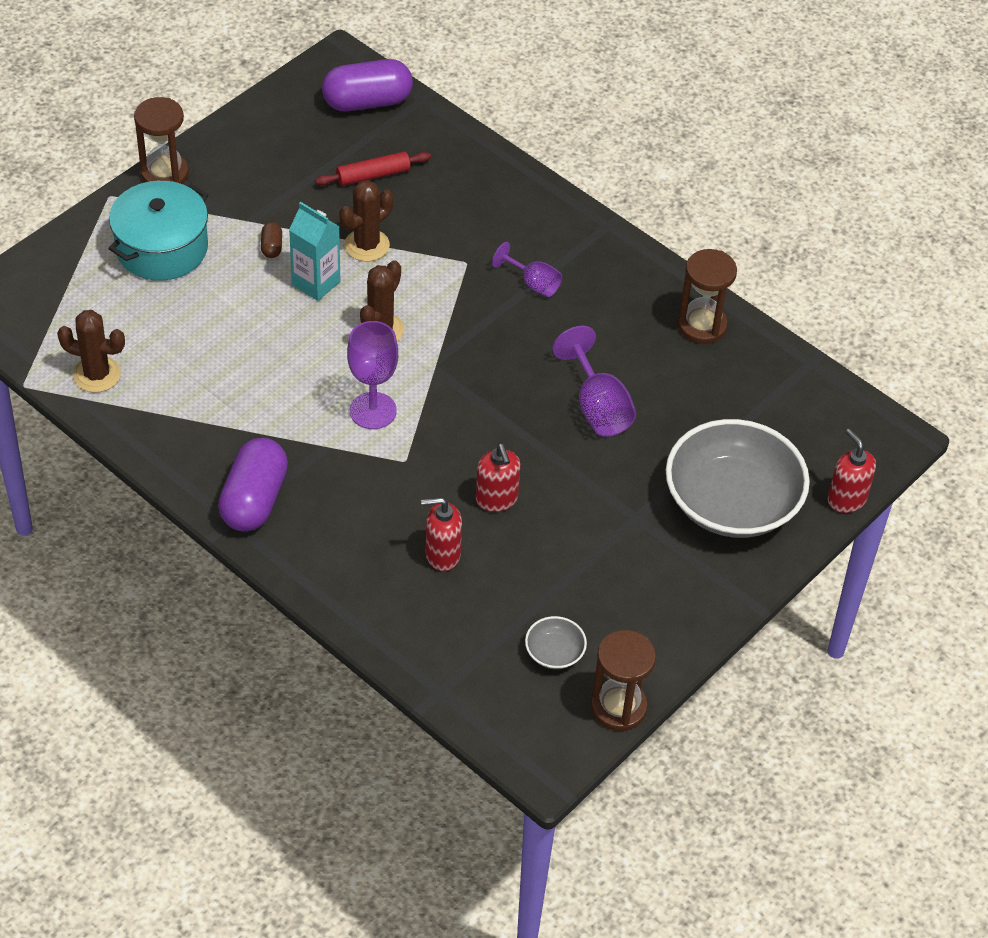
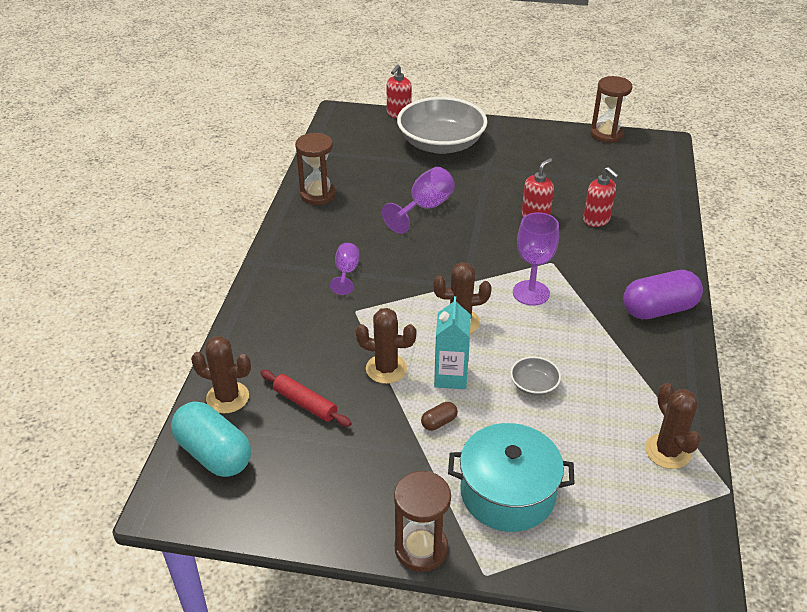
camera: 120 degrees left, 10 degrees down
purple capsule [322,59,413,111] -> turquoise capsule [171,402,251,477]
grey bowl [525,616,587,669] -> grey bowl moved to [510,356,561,396]
none -> brown cactus [191,336,251,413]

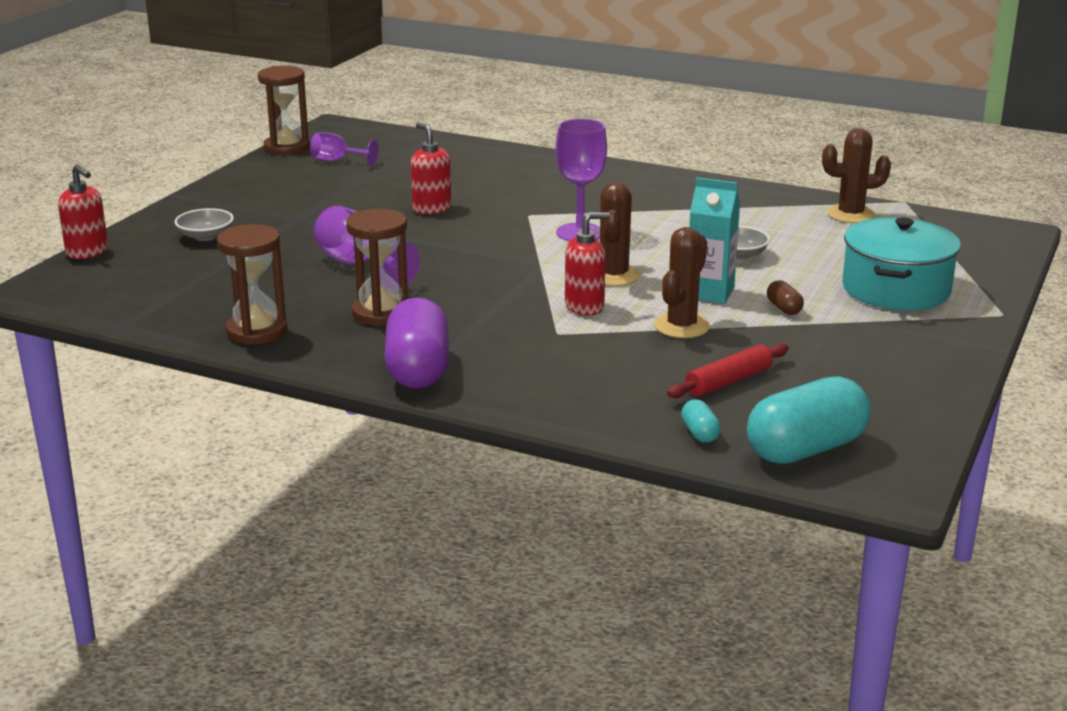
camera: 75 degrees left, 15 degrees down
brown cactus [191,336,251,413] -> turquoise capsule [681,400,721,443]
purple goblet [330,243,359,295] -> purple goblet moved to [310,132,379,167]
brown hourglass [394,471,451,572] -> brown hourglass moved to [346,209,408,326]
grey bowl [397,97,487,154] -> grey bowl [175,208,234,241], size x0.41
red soap dispenser [583,167,619,227] -> red soap dispenser moved to [565,212,610,316]
purple capsule [623,270,703,319] -> purple capsule moved to [384,298,449,389]

